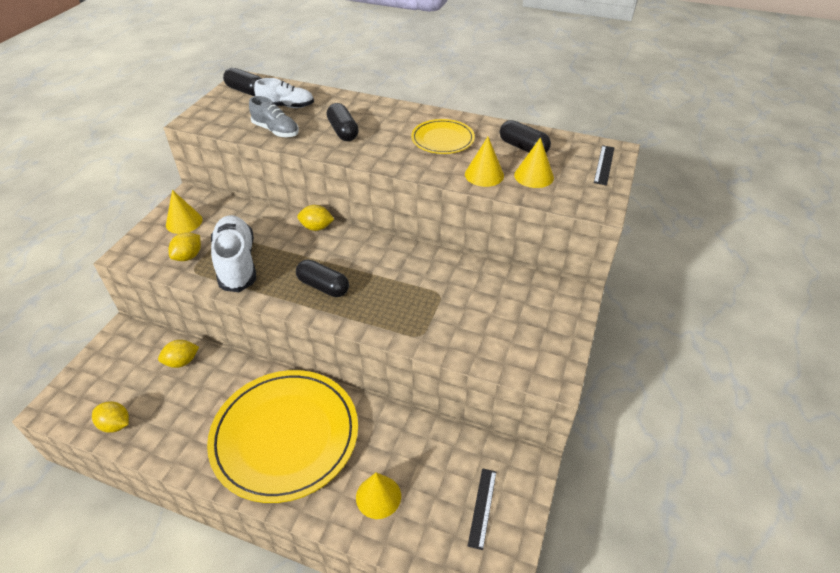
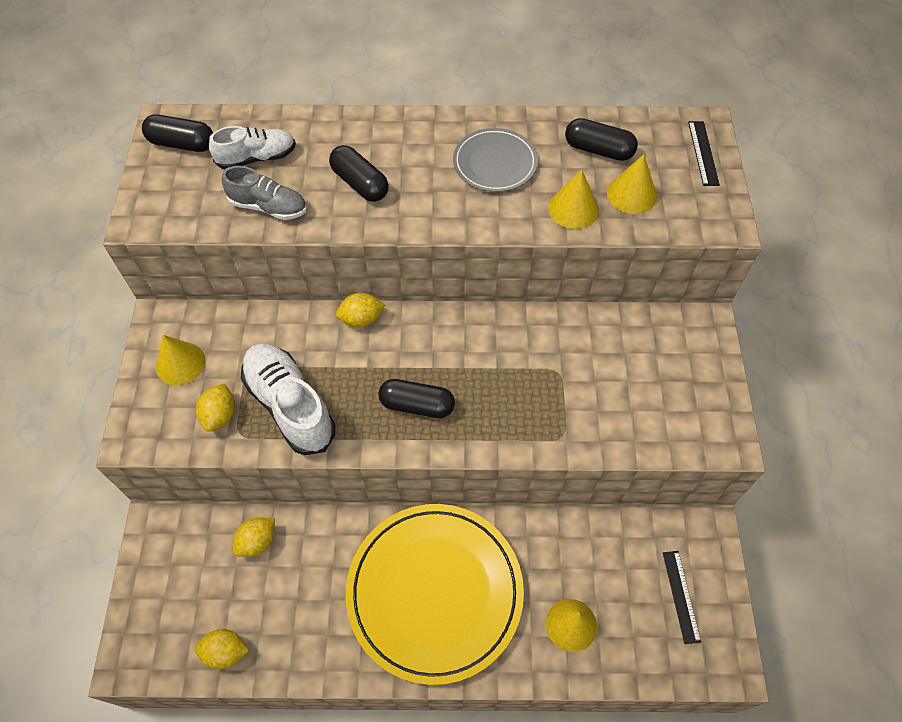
camera: 20 degrees left, 15 degrees up
yellow plate [411,119,475,154] -> grey plate [453,128,538,192]

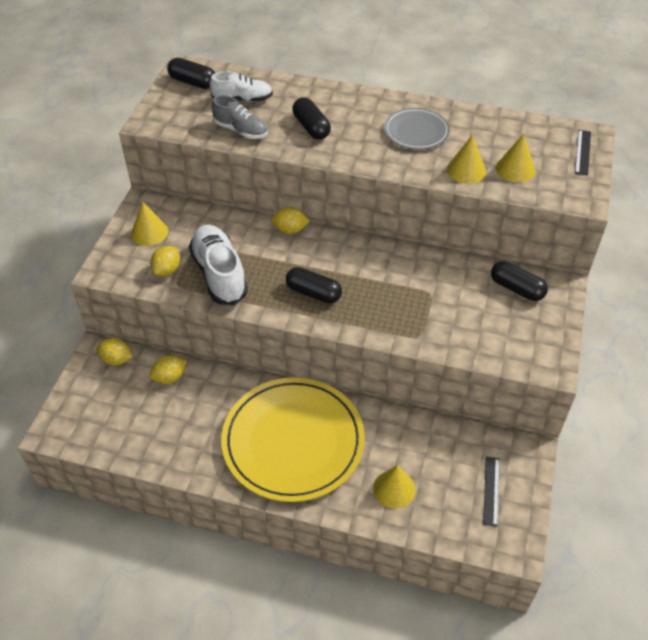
camera: 15 degrees right, 10 degrees down
yellow lemon [194,629,249,670] -> yellow lemon moved to [96,338,133,365]
black capsule [565,118,638,161] -> black capsule moved to [491,261,548,301]

